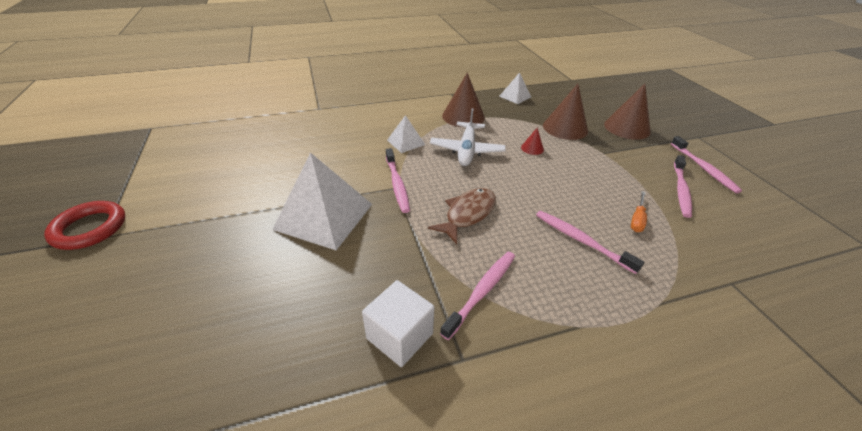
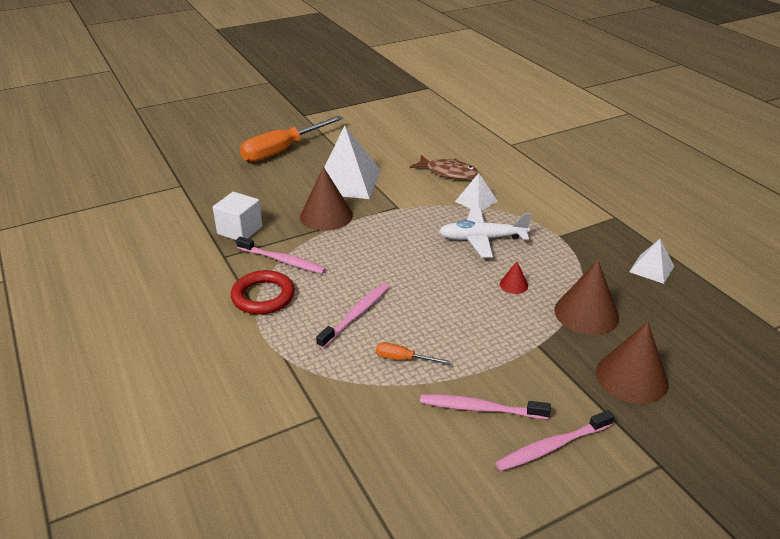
camera: 80 degrees right, 5 degrees down
red ring [44,201,125,250] -> red ring moved to [231,270,295,315]
pink toothbrush [386,148,410,213] -> none
brown fish [428,188,496,244] -> brown fish moved to [410,155,479,180]
brown cone [442,72,485,127] -> brown cone moved to [300,167,353,231]
none -> orange screwdriver [240,116,343,162]

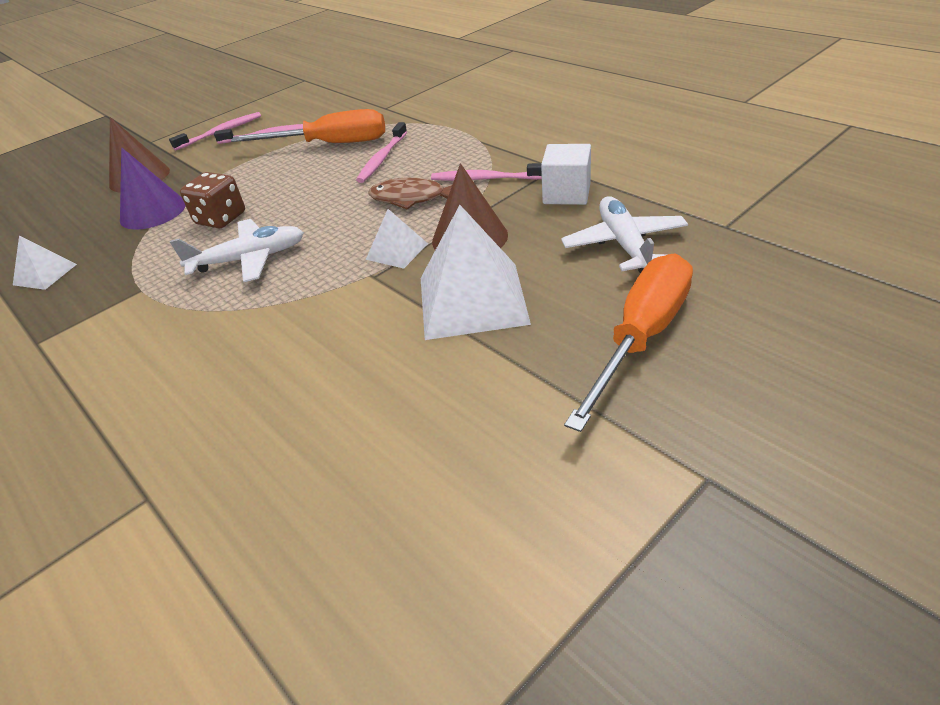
camera: 170 degrees right, 5 degrees up
red ring [231,270,295,315] -> none
orange screwdriver [376,342,450,364] -> orange screwdriver [231,109,385,143], size x2.39
brown fish [410,155,479,180] -> brown fish moved to [368,178,452,210]
white pyramid [455,173,497,211] -> white pyramid moved to [366,209,428,269]
red cone [500,261,528,294] -> brown dice [180,172,245,228]
brown cone [554,260,619,335] -> purple cone [120,148,186,230]
none -> white plane [561,197,688,273]

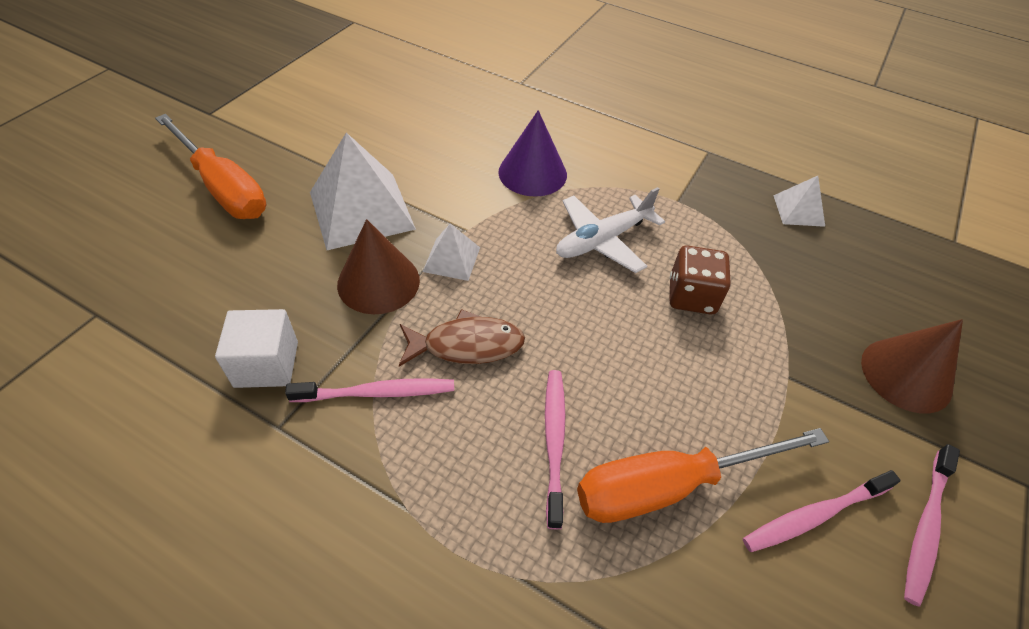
camera: 155 degrees right, 10 degrees up
purple cone [120,148,186,230] -> purple cone moved to [498,110,567,197]
white plane [561,197,688,273] -> none
orange screwdriver [564,254,693,432] -> orange screwdriver turned 60 degrees counterclockwise [155,114,266,219]

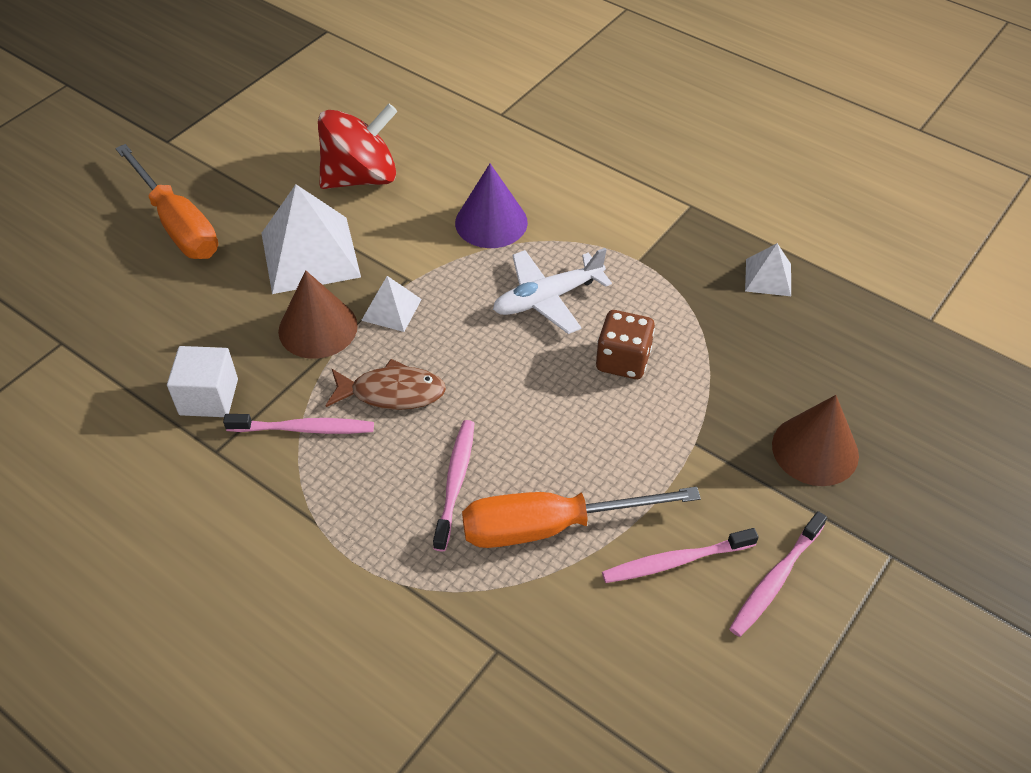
camera: 10 degrees right, 0 degrees up
none -> red spinning top [318,104,397,189]

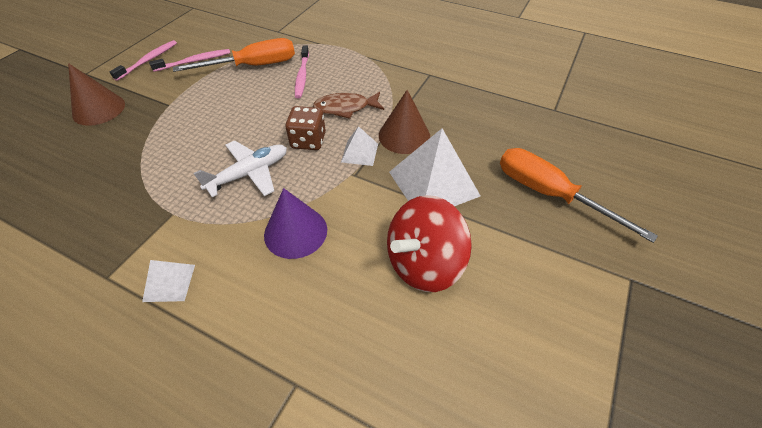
camera: 170 degrees right, 0 degrees up
white cube [167,346,238,417] -> none
pink toothbrush [223,414,374,434] -> none
brown dice [596,310,655,379] -> brown dice moved to [285,106,326,150]
white pyramid [745,243,791,296] -> white pyramid moved to [142,260,195,302]

